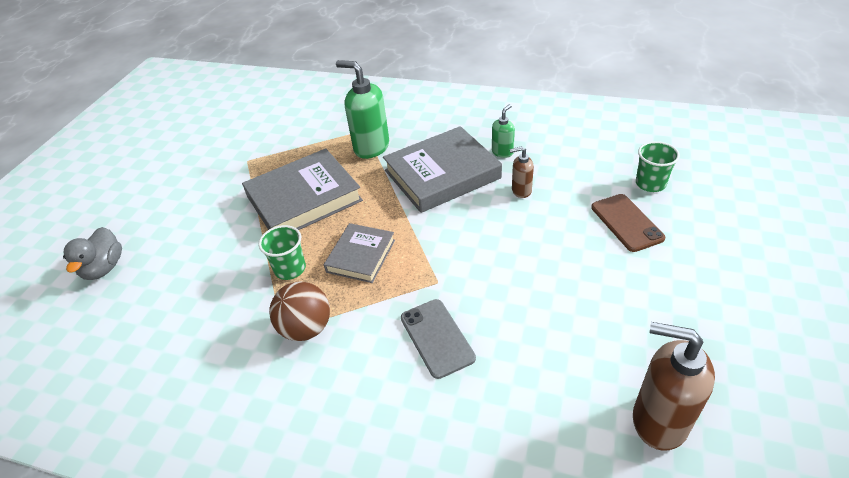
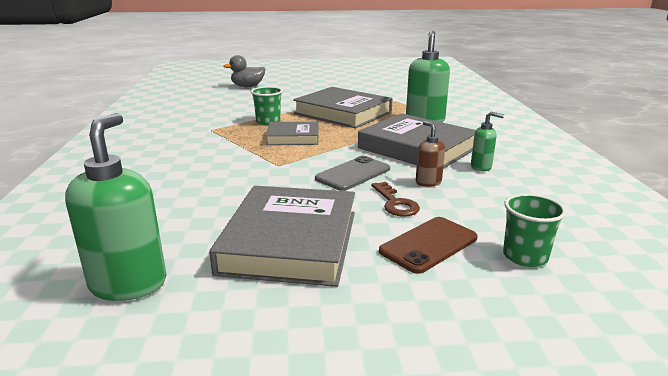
camera: 65 degrees right, 20 degrees down
brown ball [269,281,330,341] -> none
grey phone [401,299,476,379] -> grey phone moved to [315,156,390,191]
brown soap dispenser [633,322,715,451] -> green soap dispenser [65,113,166,301]
none -> grey book [209,186,355,287]
none -> brown key [371,182,420,217]

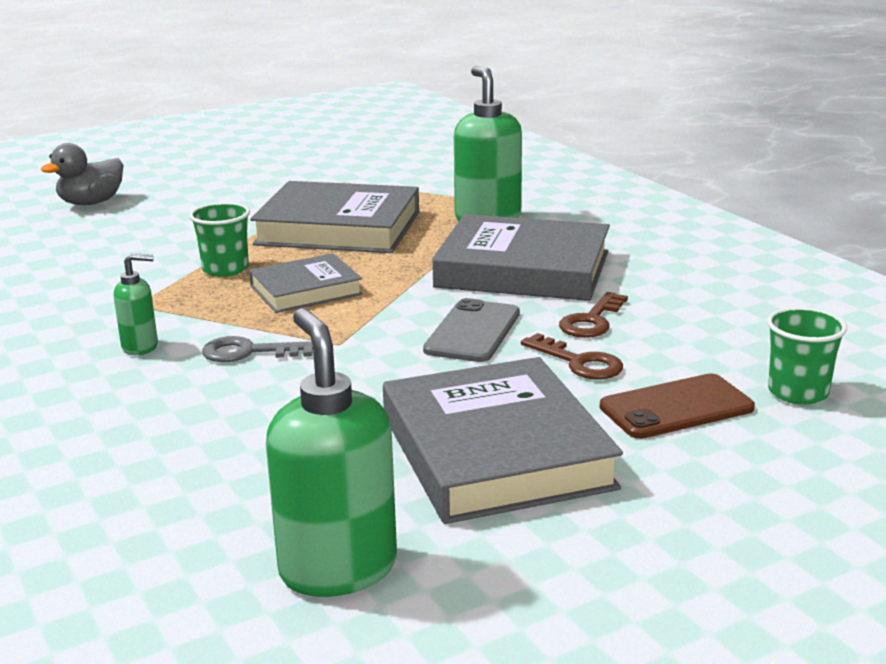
camera: 25 degrees left, 0 degrees up
brown phone [379,217,478,274] -> brown phone turned 45 degrees clockwise [600,373,755,439]
brown soap dispenser [416,121,445,187] -> brown key [559,292,628,338]
green soap dispenser [471,112,504,171] -> green soap dispenser moved to [114,253,158,355]
none -> grey key [202,336,313,362]

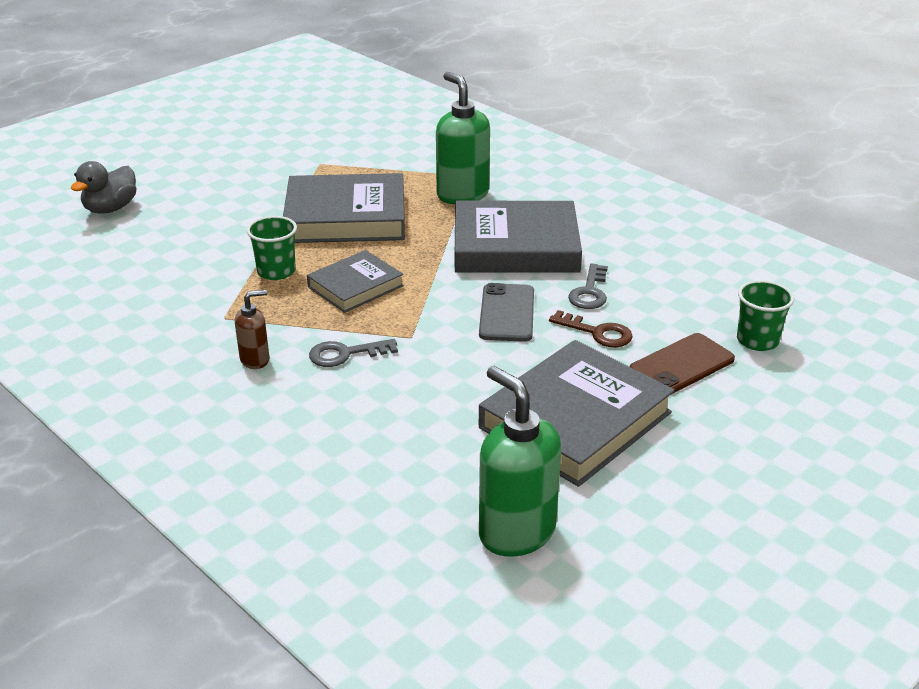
camera: 15 degrees left, 10 degrees up
green soap dispenser [114,253,158,355] -> brown soap dispenser [235,290,269,369]
grey book [383,357,623,524] -> grey book turned 75 degrees clockwise [479,340,675,487]
brown key [559,292,628,338] -> grey key [568,263,608,309]

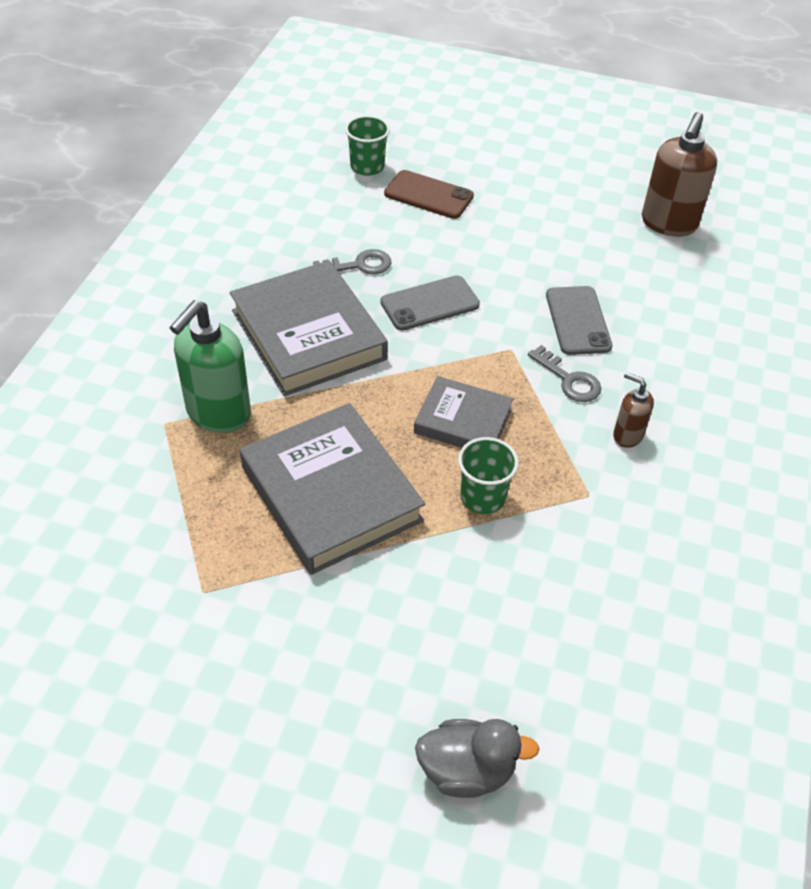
camera: 120 degrees left, 15 degrees up
grey book [479,340,675,487] -> none
green soap dispenser [479,366,561,557] -> brown soap dispenser [642,112,717,237]
brown key [549,310,633,347] -> none
none -> grey phone [546,286,612,355]

